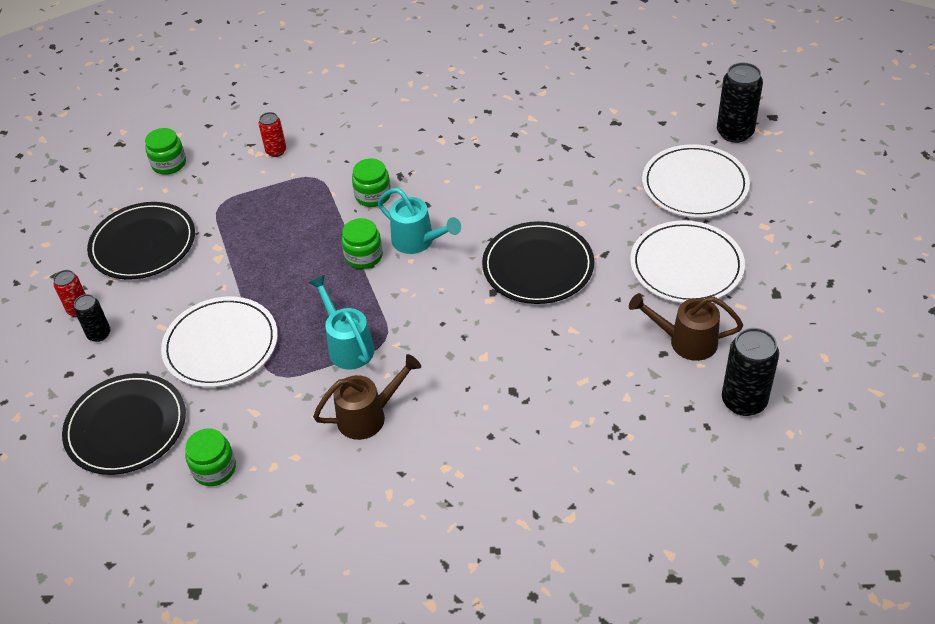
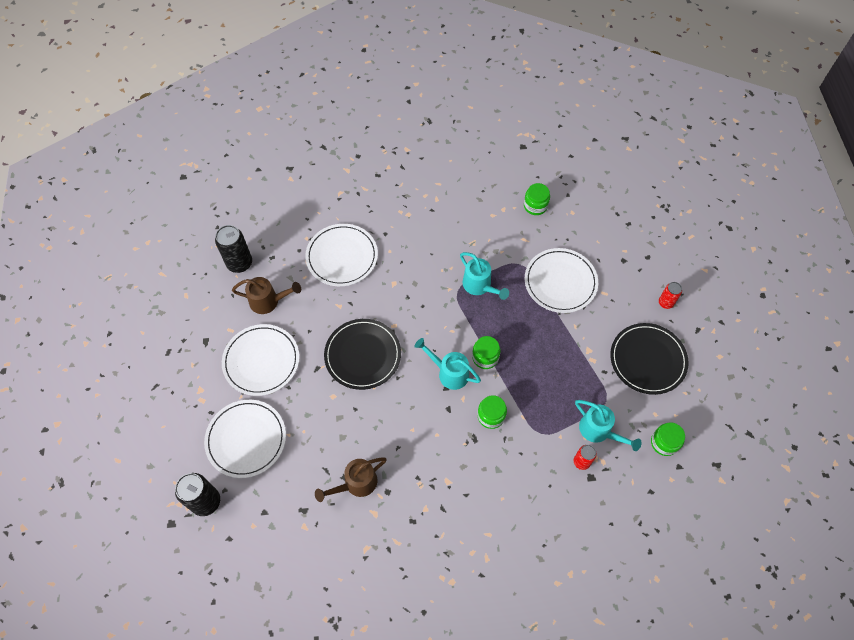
camera: 170 degrees right, 15 degrees up
black plate [62,373,186,475] -> none
black can [74,294,111,342] -> none
brown watering can [313,354,421,440] -> brown watering can moved to [315,457,387,502]
none -> white plate [305,224,378,286]
none -> turquoise watering can [575,400,642,451]

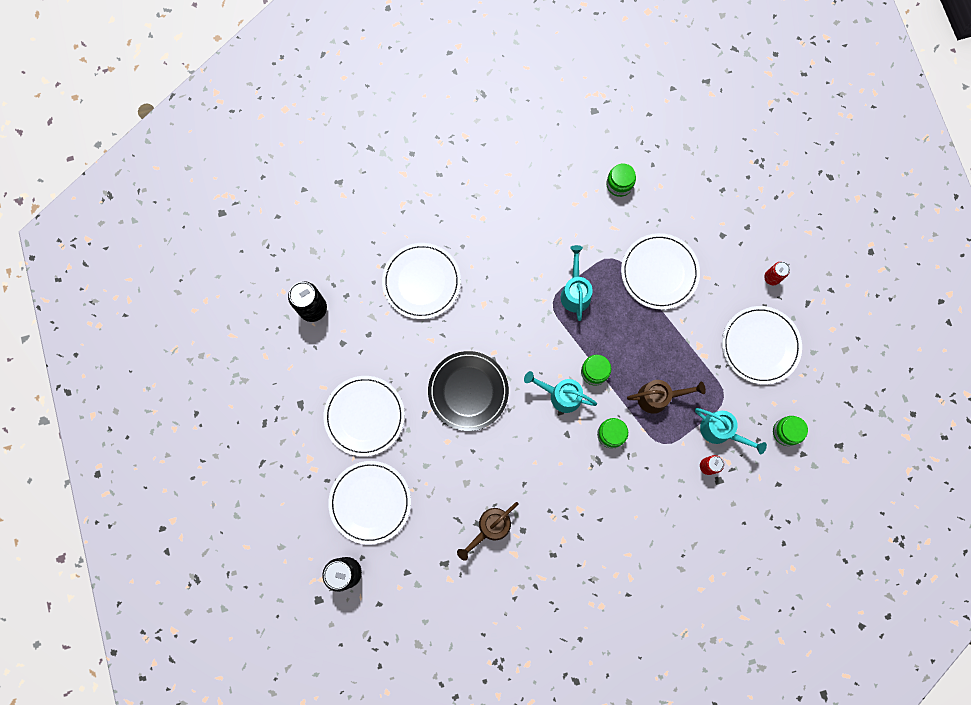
camera: 10 degrees left, 15 degrees up
brown watering can [232,277,301,314] -> brown watering can moved to [627,380,706,414]
turquoise watering can [460,252,509,300] -> turquoise watering can turned 135 degrees counterclockwise [561,245,593,321]
black plate [610,323,689,395] -> white plate [722,306,802,385]

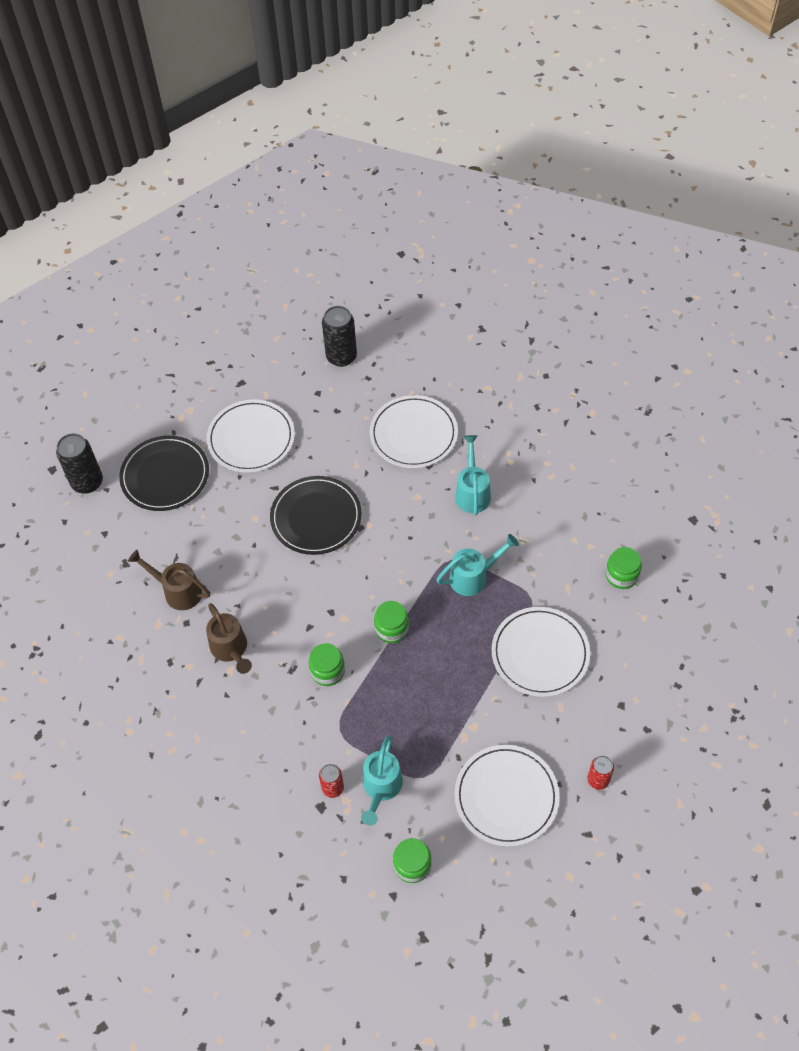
camera: 70 degrees right, 20 degrees down
white plate [328,461,411,545] -> black plate [119,436,209,511]
turquoise watering can [524,371,597,413] -> turquoise watering can moved to [455,435,491,515]
brown watering can [627,380,706,414] -> brown watering can moved to [206,603,252,674]

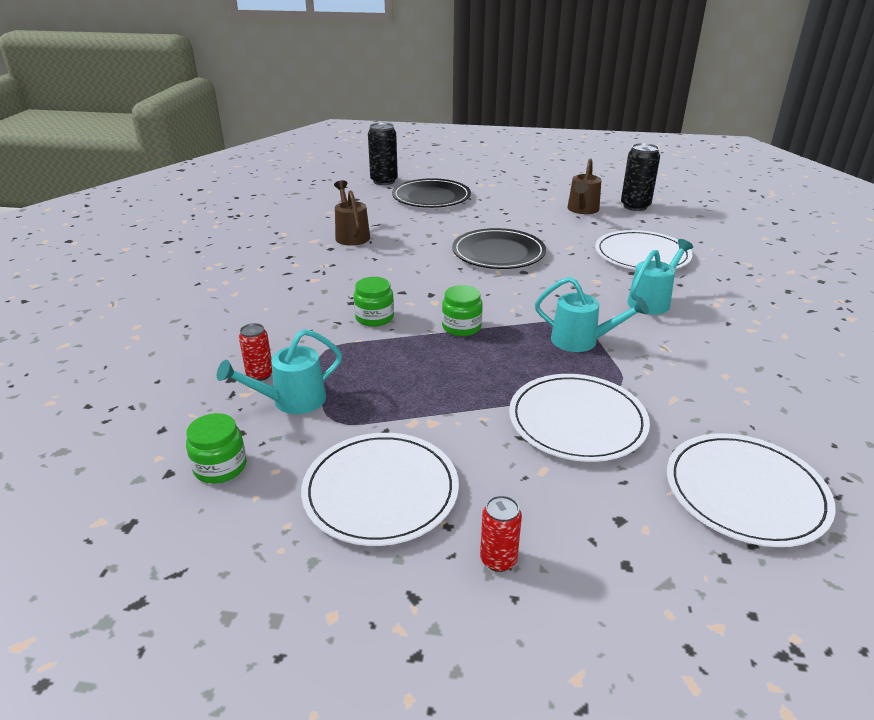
camera: 45 degrees right, 25 degrees down
brown watering can [206,603,252,674] -> brown watering can moved to [567,158,602,214]
white plate [207,399,295,473] -> white plate moved to [667,433,836,547]
green jar [606,547,642,589] -> none

